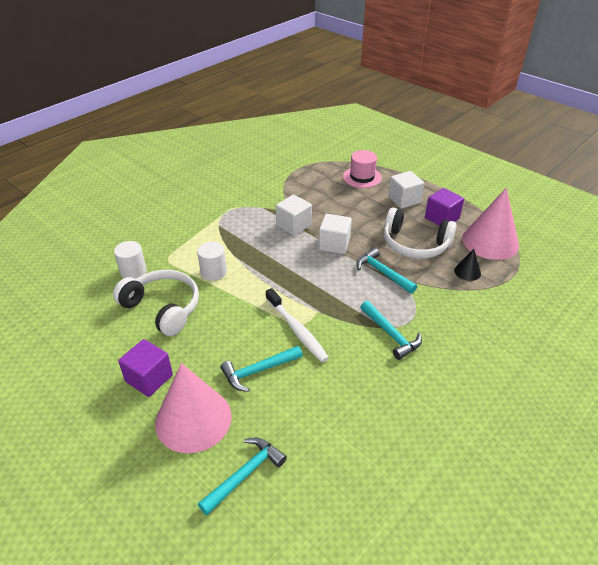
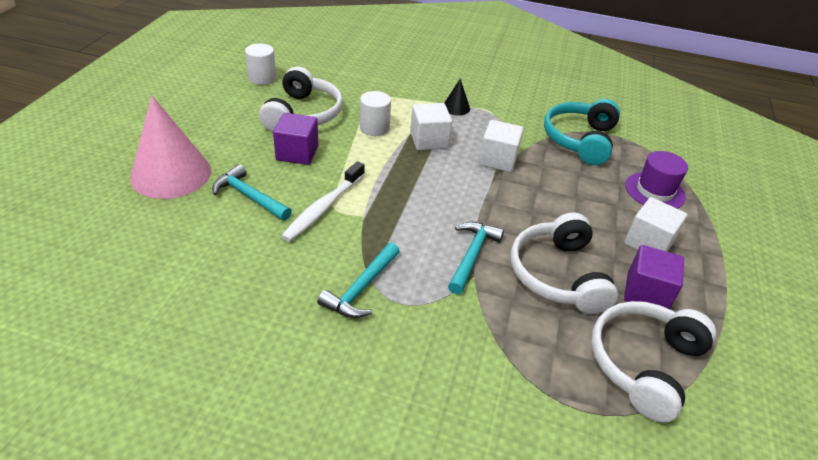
camera: 60 degrees right, 0 degrees up
white cylinder [114,241,147,279] -> white cylinder moved to [245,43,276,85]
purple cube [118,339,173,397] -> purple cube moved to [273,113,318,165]
turquoise hammer [198,437,287,515] -> none
white cube [319,214,352,254] -> white cube moved to [410,103,453,150]
pink hat [343,150,382,188] -> purple hat [625,151,688,209]
black cone [454,249,481,281] -> black cone moved to [444,78,470,115]
pink cone [462,187,519,260] -> white headphones [591,301,716,422]
none -> turquoise headphones [544,99,620,165]

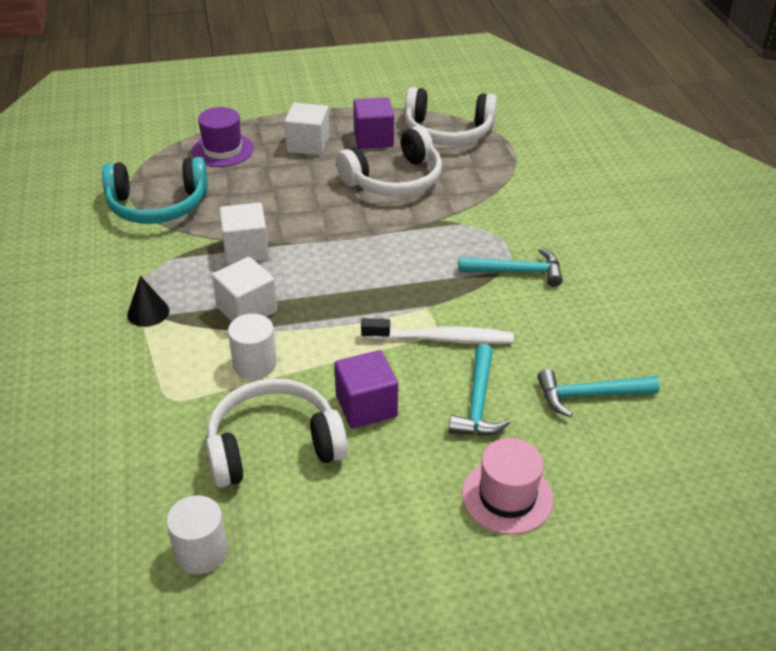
camera: 115 degrees left, 0 degrees up
pink cone [130,96,211,199] -> pink hat [462,438,554,534]
turquoise hammer [448,222,504,294] -> turquoise hammer moved to [537,369,660,417]

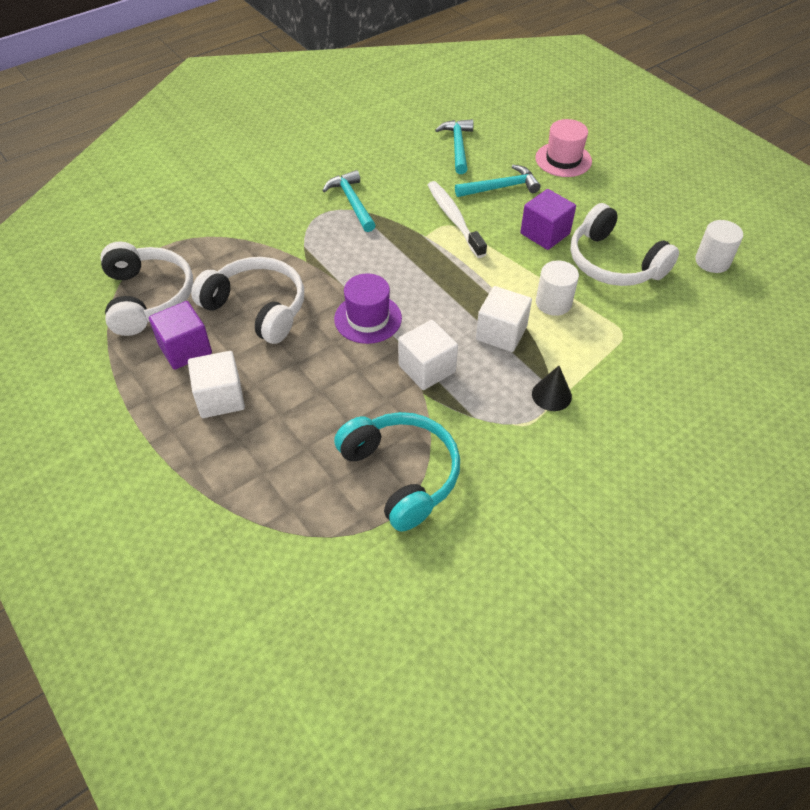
camera: 115 degrees left, 10 degrees up
purple hat [192,107,254,167] -> purple hat moved to [334,273,402,344]
turquoise hammer [537,369,660,417] -> turquoise hammer turned 150 degrees counterclockwise [435,119,473,174]

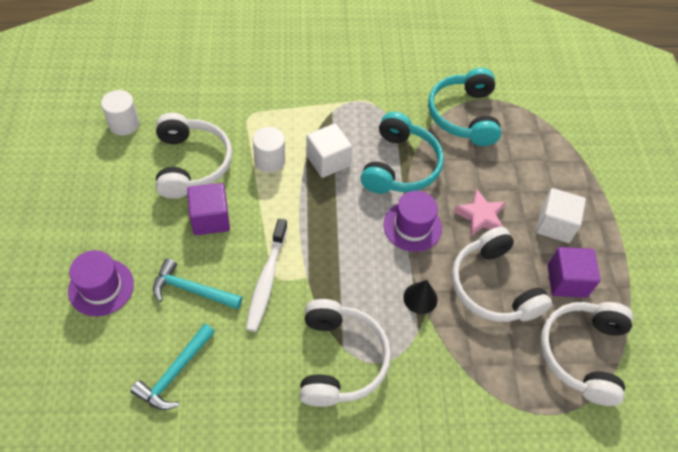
camera: 150 degrees left, 5 degrees up
turquoise hammer [322,170,376,232] -> white headphones [300,299,391,407]
white cube [398,320,458,390] -> turquoise headphones [361,112,444,194]
black cone [532,366,572,411] -> black cone moved to [403,280,438,314]
pink hat [535,119,592,177] -> purple hat [68,250,134,316]
none -> pink star [454,189,506,237]

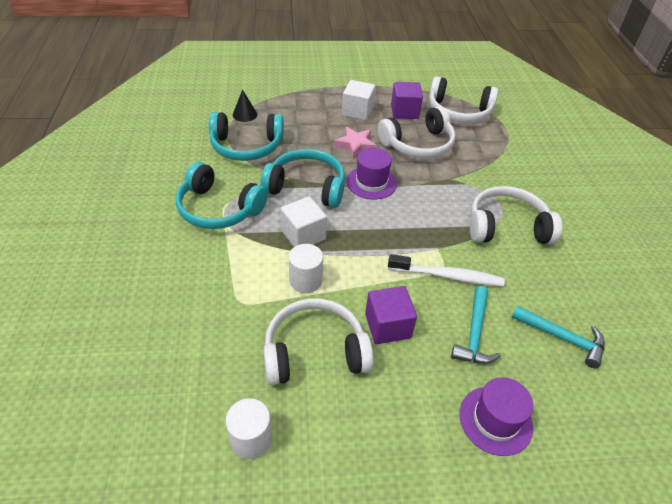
camera: 90 degrees left, 10 degrees down
black cone [403,280,438,314] -> black cone moved to [233,89,257,122]
none -> turquoise headphones [176,162,268,229]

